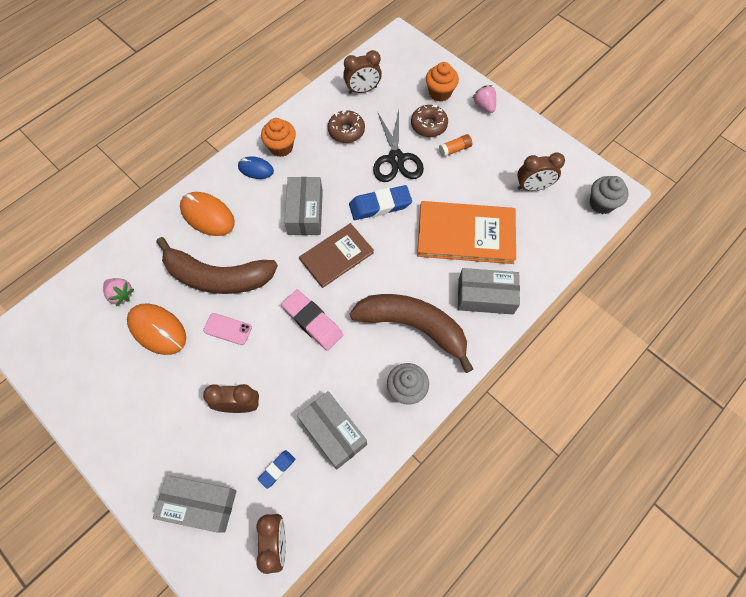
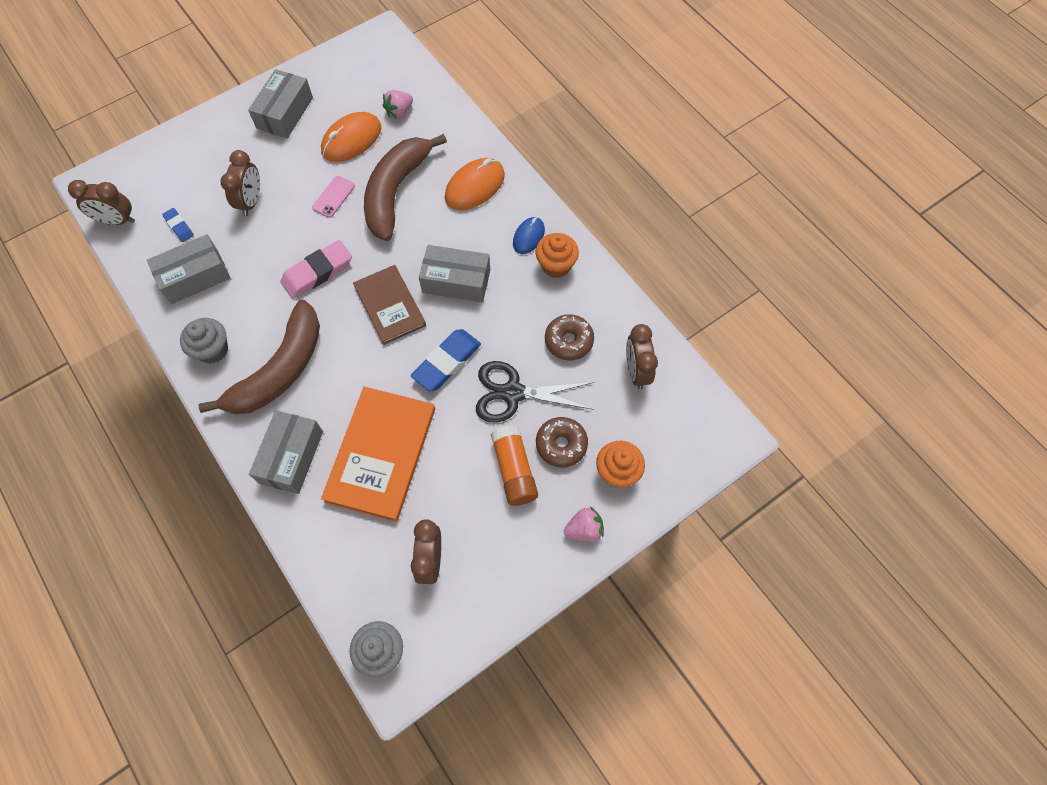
camera: 100 degrees right, 0 degrees up
grey box [153,475,237,532] -> grey box moved to [248,69,313,138]
blue eraser [349,185,412,220] -> blue eraser turned 45 degrees clockwise [411,329,481,391]
orange glue stick [439,134,472,157] -> orange glue stick [491,425,538,506], size x1.69

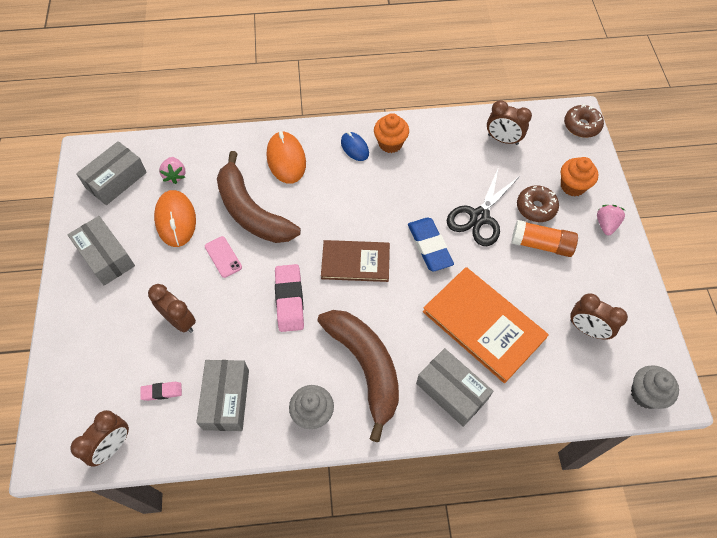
camera: 60 degrees left, 5 degrees down
blue eraser [162,208,194,242] -> pink eraser [140,382,182,401]
grey box [419,245,490,302] -> grey box moved to [76,141,147,205]
brown donut [545,314,594,360] -> brown donut moved to [564,104,604,138]

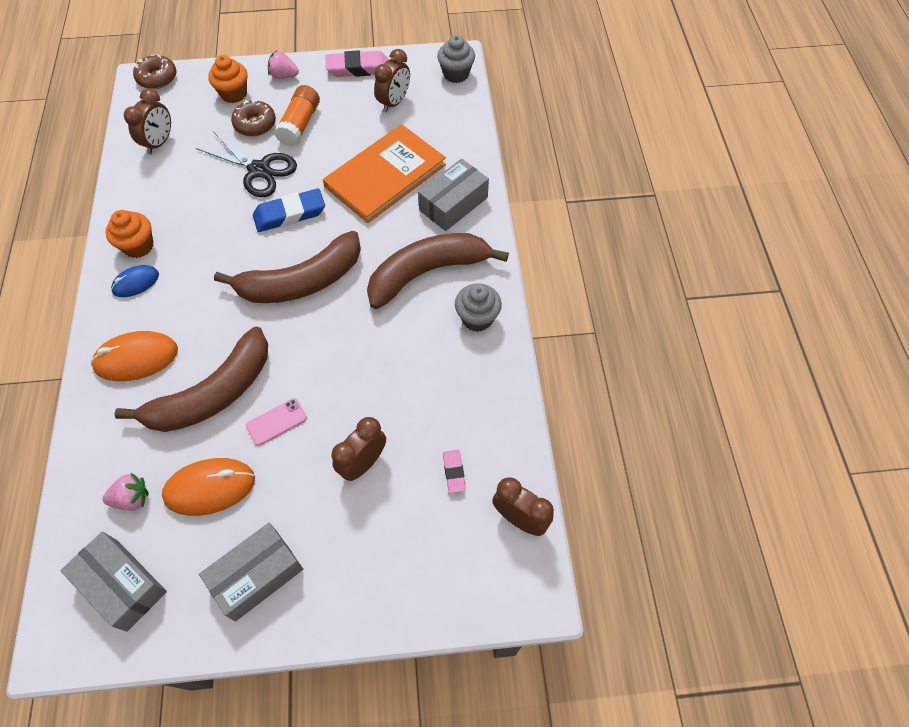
camera: 90 degrees left, 0 degrees up
grey box [196,360,249,431] -> none
pink eraser [275,264,304,332] -> pink eraser moved to [325,50,389,77]
brown book [321,240,390,282] -> brown banana [214,231,361,303]

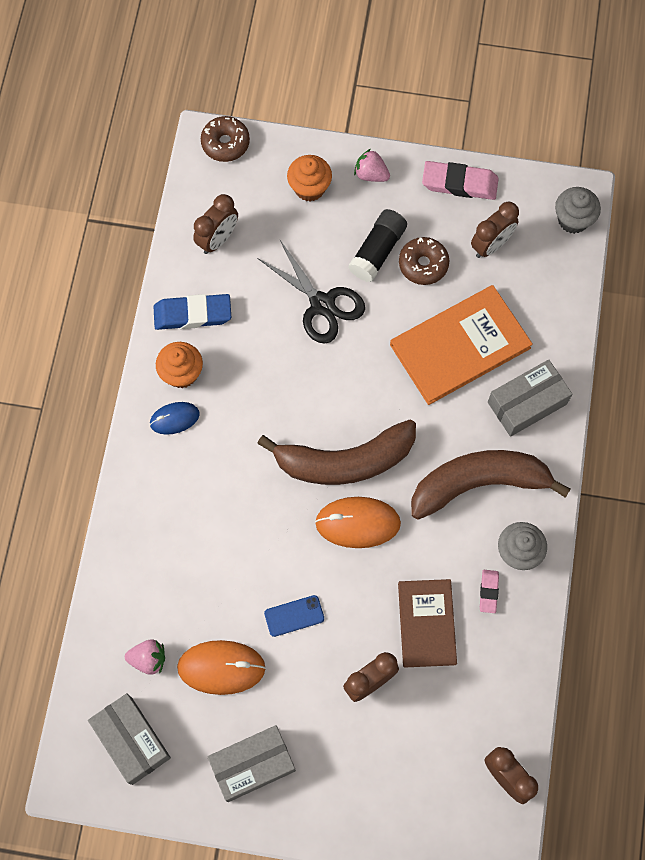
camera: 15 degrees right, 10 degrees up
orange mouse [91,331,178,381] -> orange mouse moved to [315,497,401,548]
brown banana [114,327,268,432] -> none
brown donut [231,100,276,136] -> brown donut moved to [399,237,449,285]
pink phone [246,398,307,446] -> blue phone [264,595,324,637]
blue eraser [253,188,325,232] -> blue eraser moved to [154,294,231,330]
orange glue stick [274,85,320,147] -> black glue stick [348,209,407,282]
pink eraser [443,450,466,493] -> pink eraser moved to [480,570,499,613]
none -> brown book [398,579,457,668]

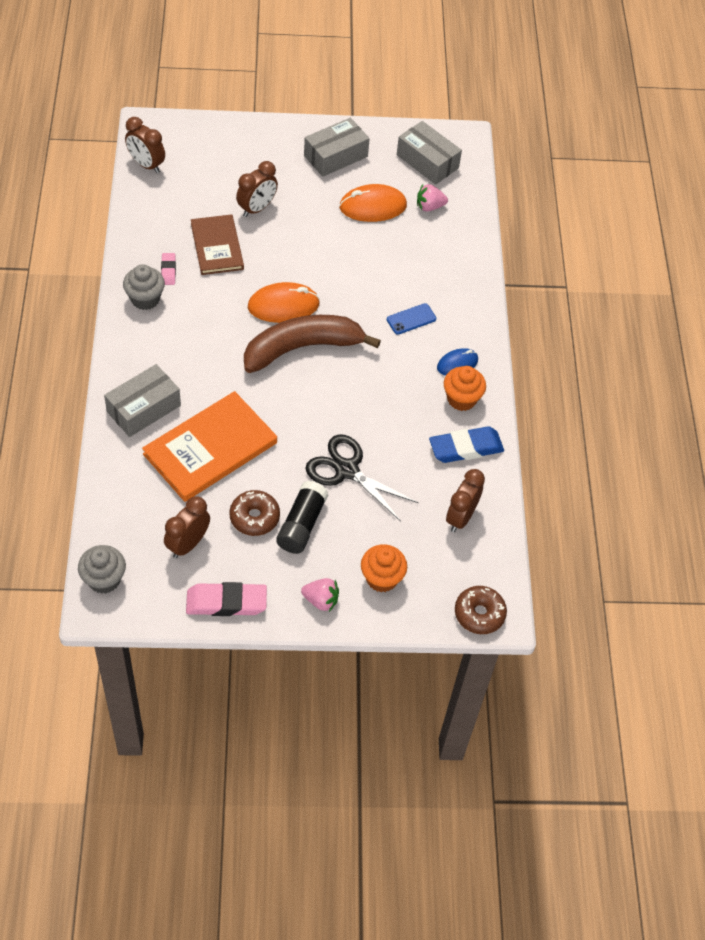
camera: 165 degrees right, 15 degrees down
blue phone [264,595,324,637] -> blue phone moved to [387,303,436,335]
brown banana [411,450,570,520] -> none

